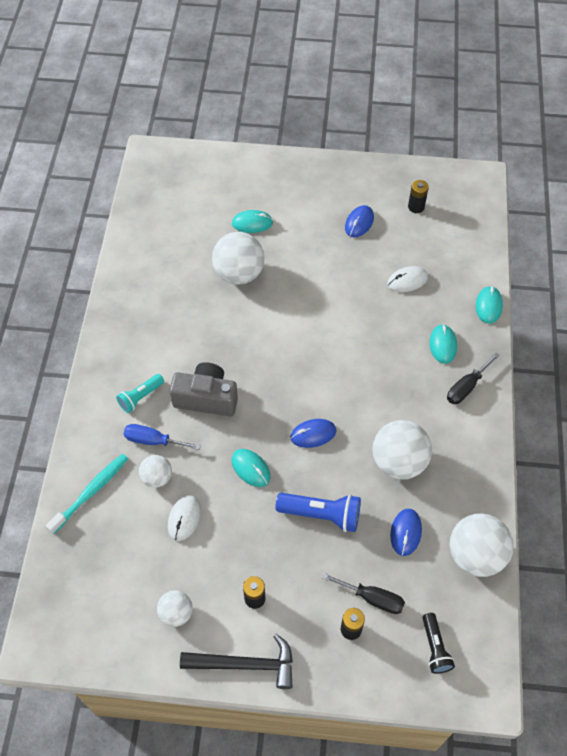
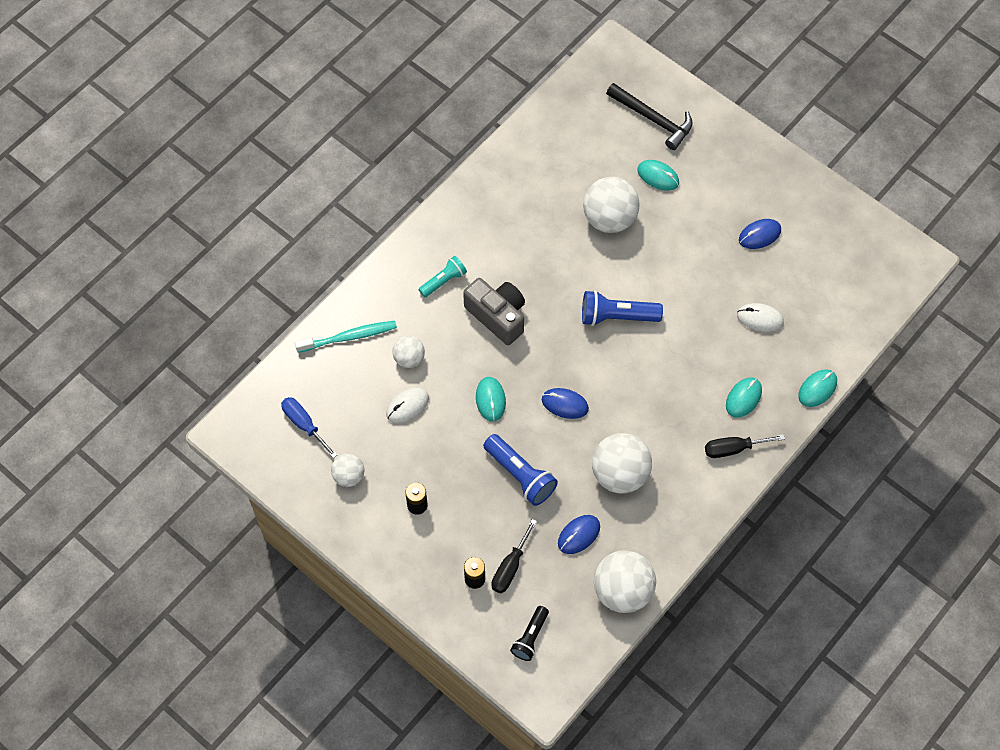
camera: 35 degrees right, 5 degrees up
turquoise flashlight [116,374,164,413] -> turquoise flashlight turned 150 degrees clockwise [418,256,467,297]
blue screwdriver [124,424,201,450] -> blue screwdriver moved to [281,397,337,458]
black hammer [180,634,293,689] -> black hammer moved to [606,83,693,150]
black screwdriver [322,573,405,614] -> black screwdriver turned 60 degrees clockwise [492,519,537,593]
black battery [408,180,429,213] -> none
none -> blue flashlight [582,290,663,326]

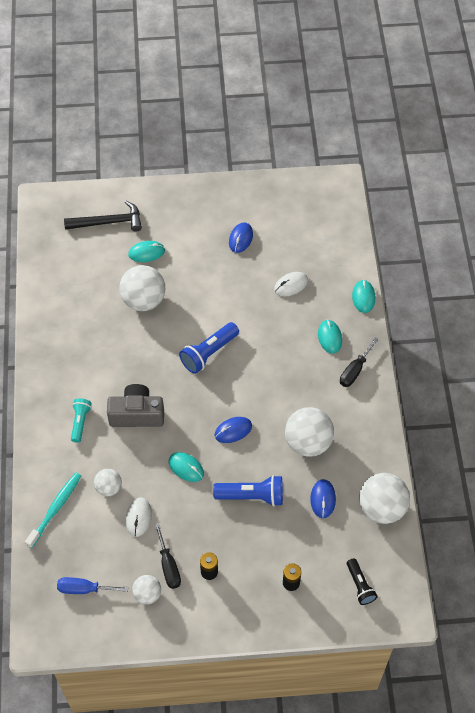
camera: 45 degrees left, 5 degrees down
black screwdriver [492,519,537,593] -> black screwdriver moved to [154,523,181,589]

